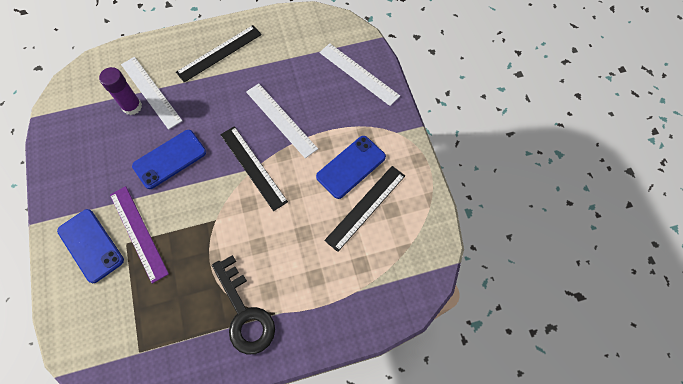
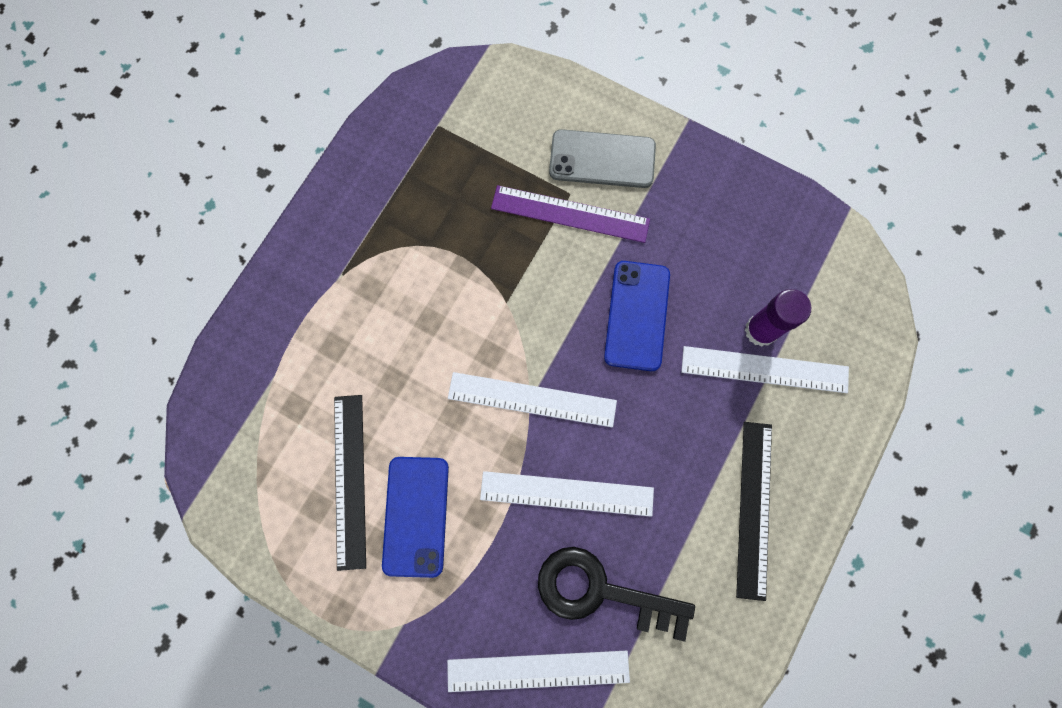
camera: 135 degrees right, 10 degrees up
blue phone [57,209,124,283] -> grey phone [549,129,656,188]
black key [212,255,275,355] -> black key moved to [538,547,695,642]
black ruler [220,126,288,211] -> white ruler [448,372,617,427]

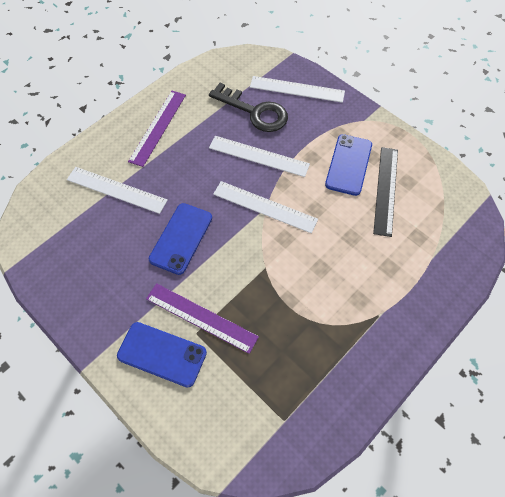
camera: 165 degrees left, 15 degrees down
grey phone [549,129,656,188] -> blue phone [117,322,207,387]
black ruler [736,422,772,601] -> purple ruler [128,91,186,167]
purple glue stick [745,289,811,347] -> none

